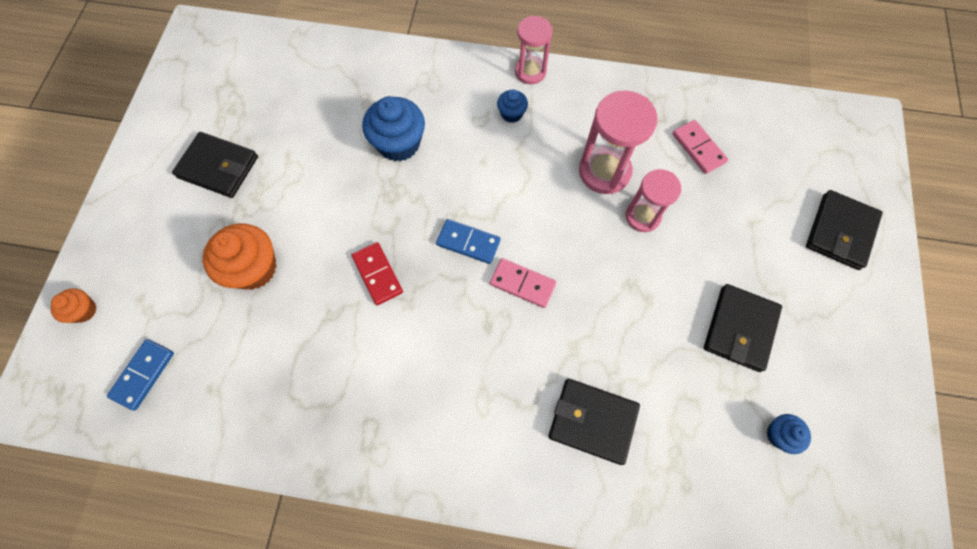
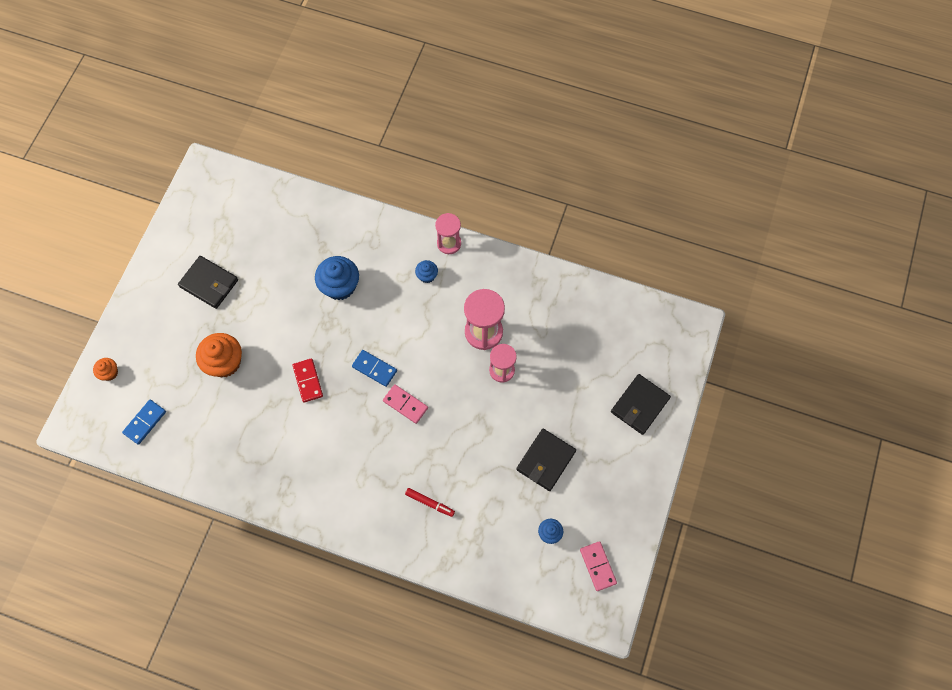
camera: 10 degrees right, 0 degrees up
black wallet [548,379,640,465] -> red marker [405,488,455,517]
pink domino [672,120,728,174] -> pink domino moved to [580,541,617,591]

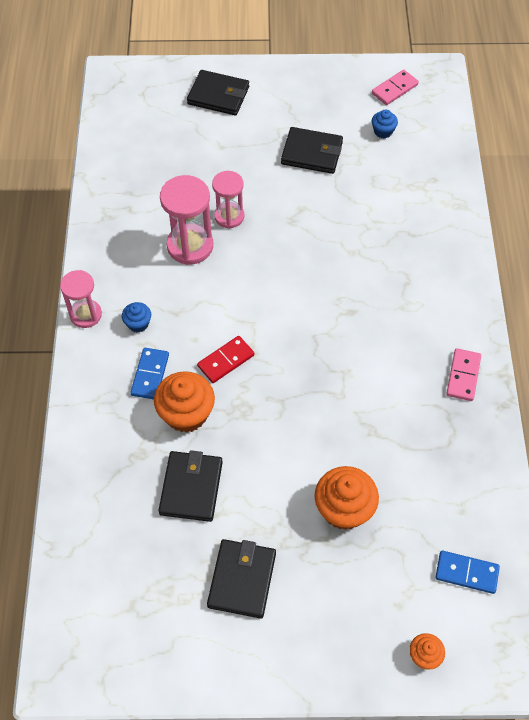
camera: 110 degrees left, 10 degrees down
red domino [292,358,323,403] -> red domino moved to [197,336,254,383]
blue cupcake [315,256,359,300] -> orange cupcake [154,371,215,433]
blue domino [352,350,397,387] -> blue domino moved to [130,348,169,399]
pink domino [383,384,428,424] -> pink domino moved to [446,348,481,401]
red marker [405,488,455,517] -> none
none -> black wallet [158,450,223,522]

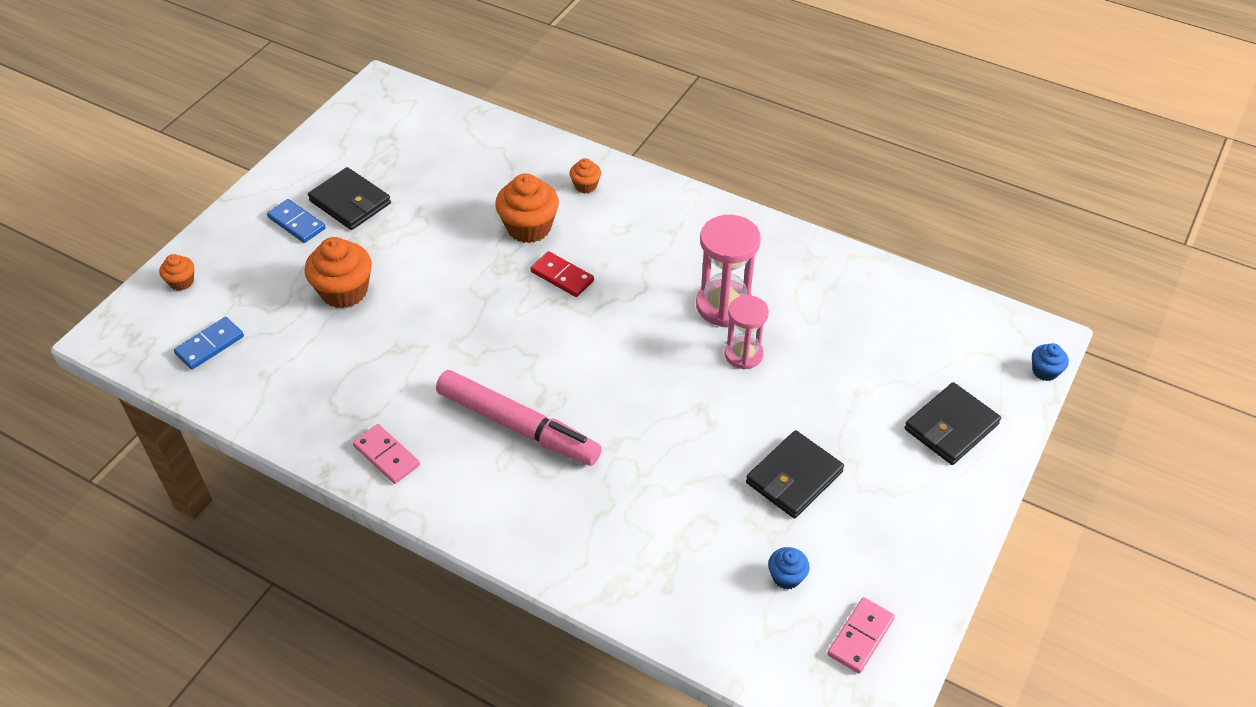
camera: 120 degrees right, 10 degrees down
pink hourglass [60,270,102,328] -> none
blue cupcake [122,302,151,333] -> blue cupcake moved to [1032,343,1069,381]
blue domino [130,348,169,399] -> blue domino moved to [267,199,325,243]
black wallet [158,450,223,522] -> none
red domino [197,336,254,383] -> red domino turned 45 degrees counterclockwise [530,251,594,297]
pink domino [372,70,419,105] -> pink domino turned 45 degrees clockwise [827,597,895,674]
none -> pink marker [436,370,602,466]
none -> orange cupcake [570,158,601,193]

